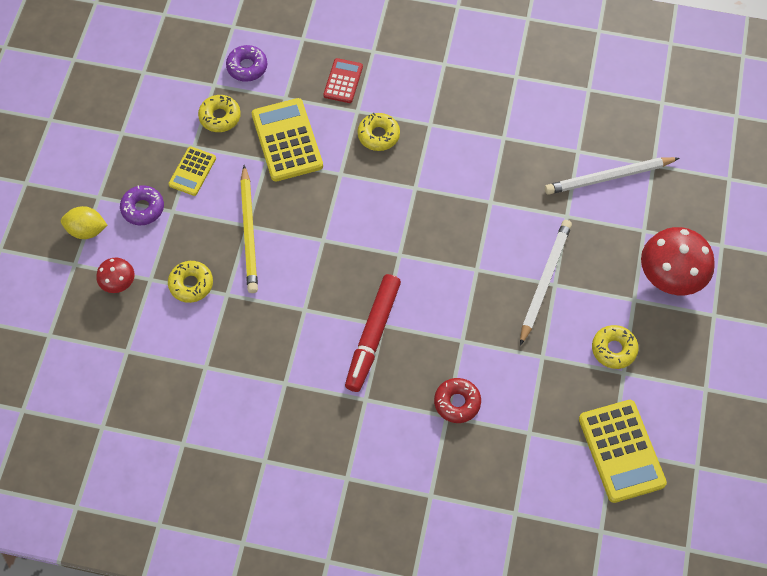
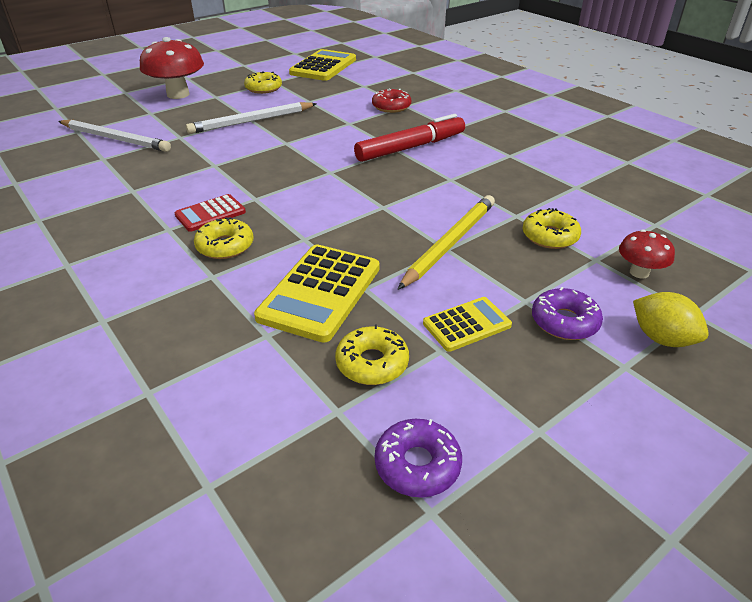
camera: 140 degrees left, 25 degrees down
purple donut [226,45,267,82] -> purple donut moved to [375,419,462,498]
red calculator [323,58,363,103] -> red calculator moved to [175,194,246,232]

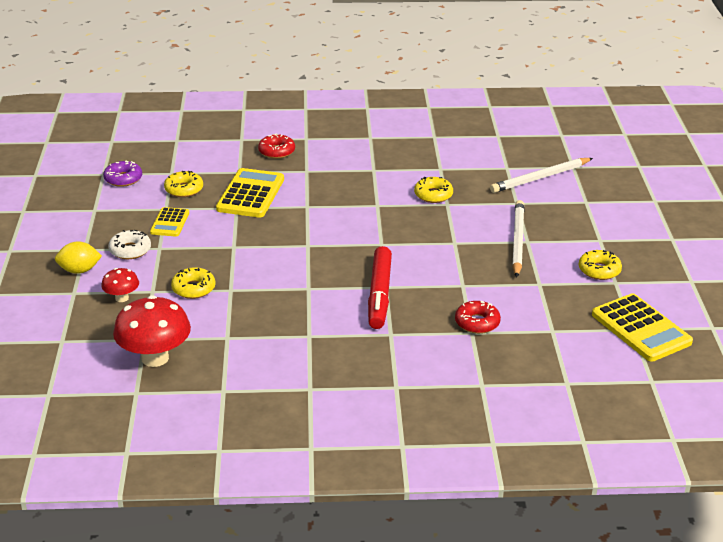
camera: 125 degrees right, 5 degrees down
red mushroom [140,37,204,99] -> red mushroom moved to [113,295,191,367]
red calculator [175,194,246,232] -> none
yellow donut [194,217,254,259] -> yellow donut moved to [414,177,453,203]
yellow calculator [254,245,379,343] -> yellow calculator turned 45 degrees clockwise [216,168,284,218]
yellow pencil [398,195,495,290] -> none
purple donut [532,287,603,340] -> white donut [108,230,151,259]
none -> red donut [258,134,295,159]

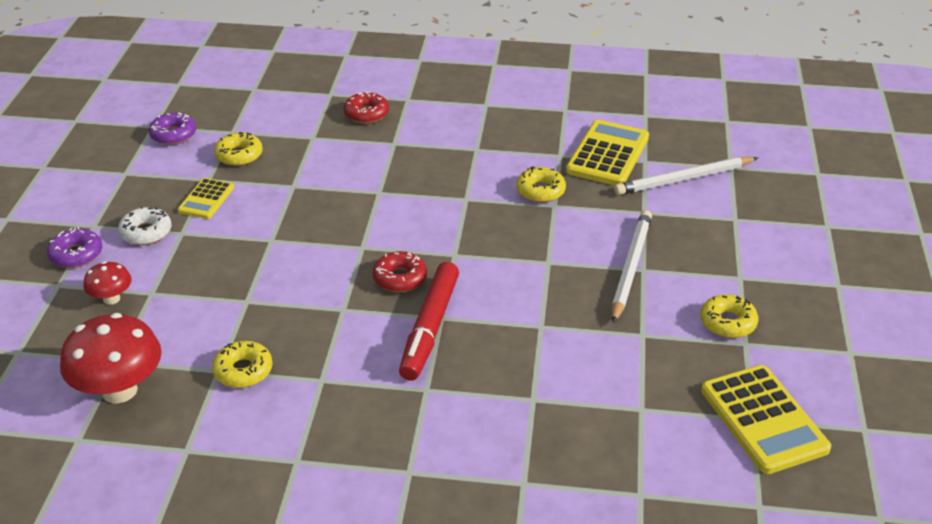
camera: 10 degrees right, 5 degrees up
yellow lemon [55,241,102,274] -> purple donut [47,227,102,268]
yellow donut [171,267,216,299] -> yellow donut moved to [212,341,273,388]
yellow calculator [216,168,284,218] -> yellow calculator moved to [566,120,649,186]
red donut [455,301,501,334] -> red donut moved to [373,251,427,292]

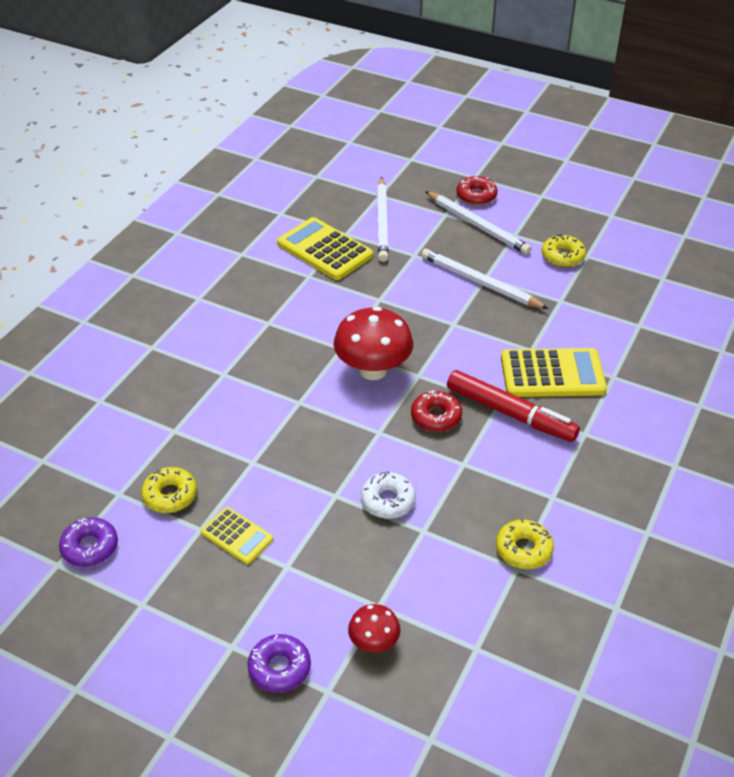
camera: 70 degrees left, 5 degrees up
red mushroom [60,313,162,403] -> red mushroom moved to [333,307,413,380]
white donut [118,206,171,245] -> white donut moved to [361,471,416,519]
red donut [344,91,389,124] -> red donut moved to [456,176,498,205]
yellow donut [516,166,566,203] -> none
yellow calculator [701,365,831,474] -> yellow calculator moved to [501,348,607,397]
none -> white pencil [425,191,532,255]

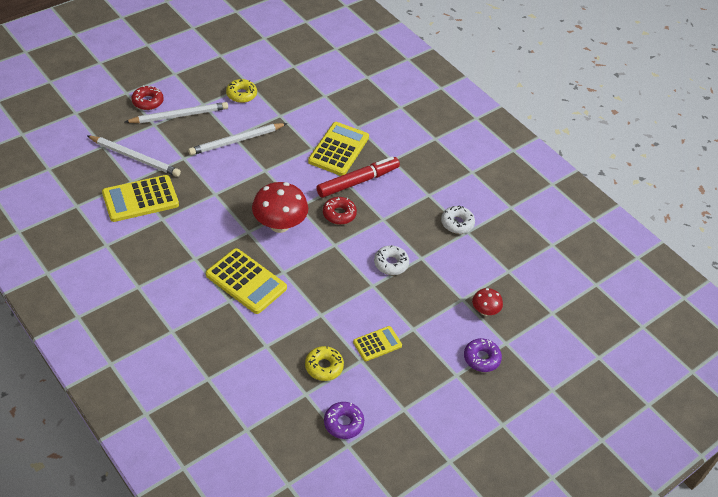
camera: 70 degrees left, 5 degrees up
yellow donut [496,518,554,569] -> white donut [441,206,475,234]
none -> yellow calculator [206,248,287,314]

